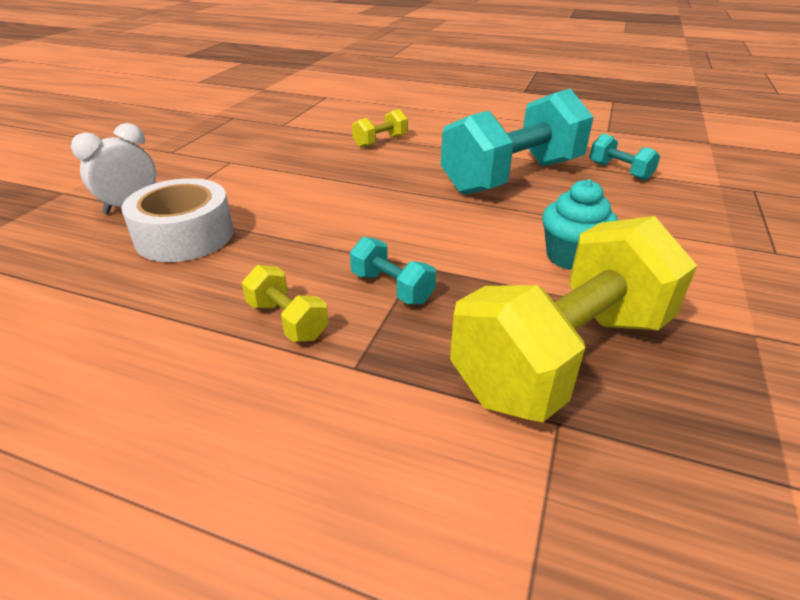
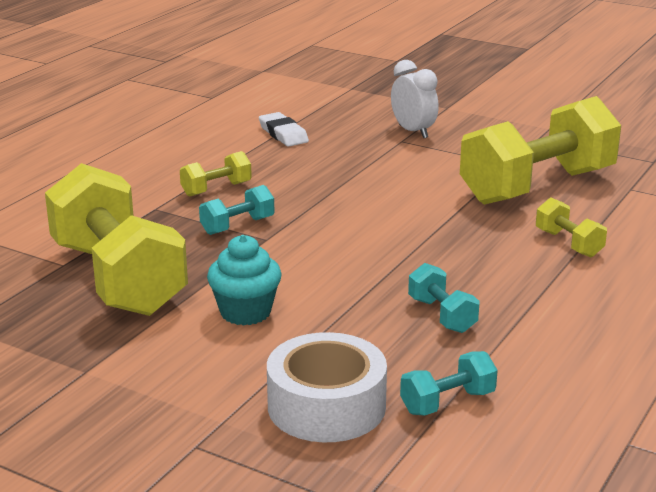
camera: 100 degrees right, 10 degrees down
white tape [122,178,234,262] -> white tape moved to [267,332,387,442]
turquoise dumbbell [441,88,594,195] -> turquoise dumbbell [408,263,480,333], size x0.42
none -> white eraser [259,112,309,147]
none -> yellow dumbbell [460,96,621,205]

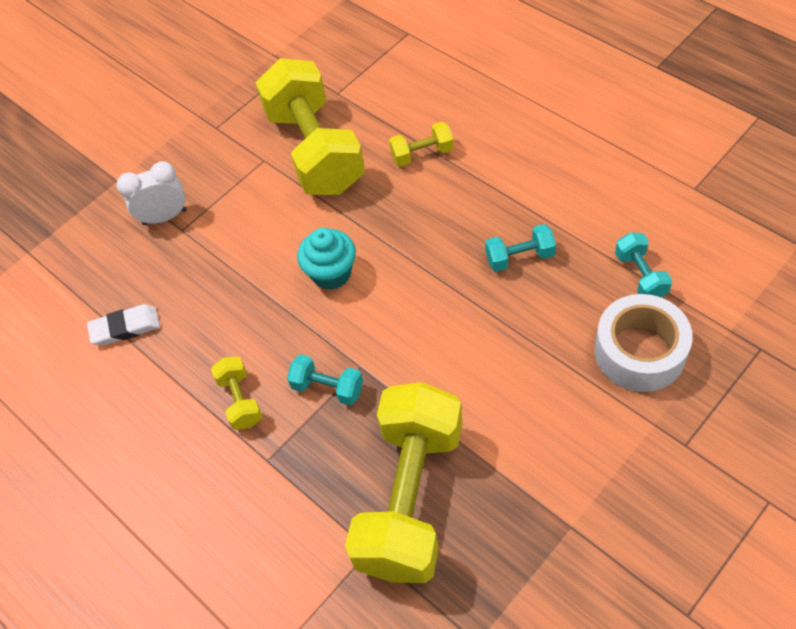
camera: 70 degrees left, 30 degrees up
yellow dumbbell [45,163,188,316] -> yellow dumbbell turned 60 degrees counterclockwise [345,382,463,583]
turquoise dumbbell [199,185,274,235] -> turquoise dumbbell turned 45 degrees counterclockwise [287,354,363,405]
turquoise cupcake [207,235,282,326] -> turquoise cupcake moved to [297,228,356,290]

